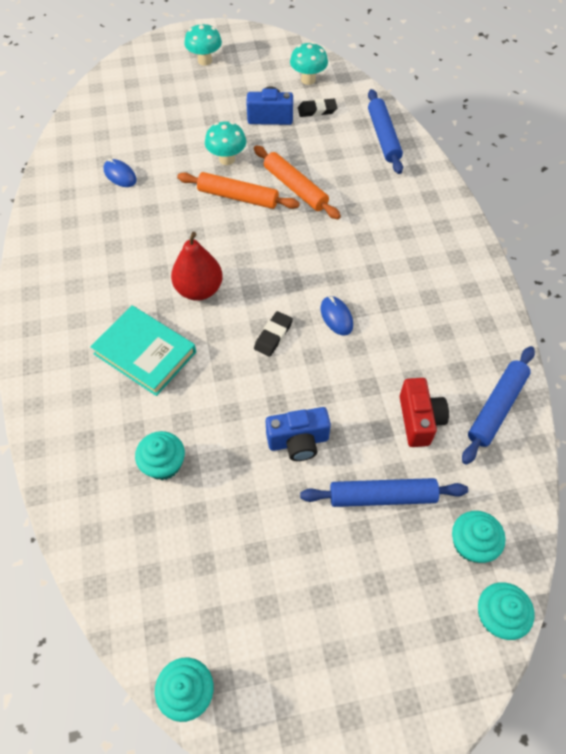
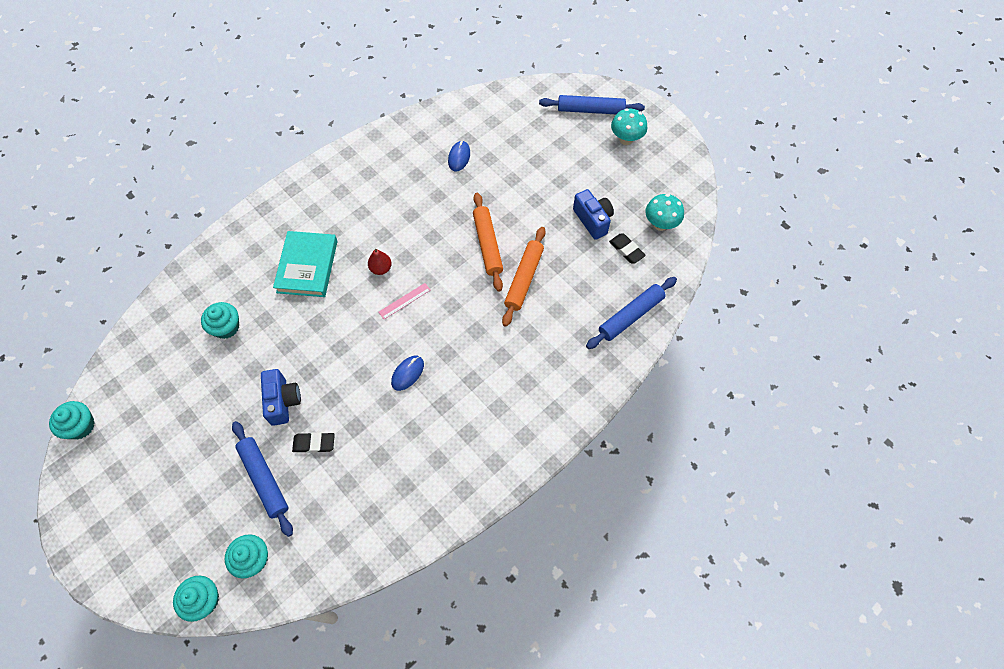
camera: 60 degrees right, 5 degrees up
red pear [171,232,223,301] -> red pear [368,249,392,275], size x0.56
turquoise mushroom [205,121,246,165] -> none
black eraser [254,311,293,357] -> black eraser moved to [292,432,335,453]
blue camera [266,407,331,461] -> blue camera turned 150 degrees counterclockwise [261,369,301,426]
red camera [400,378,449,447] -> none
blue rolling pin [462,346,535,465] -> blue rolling pin moved to [539,95,645,114]
none -> pink ruler [378,283,431,319]

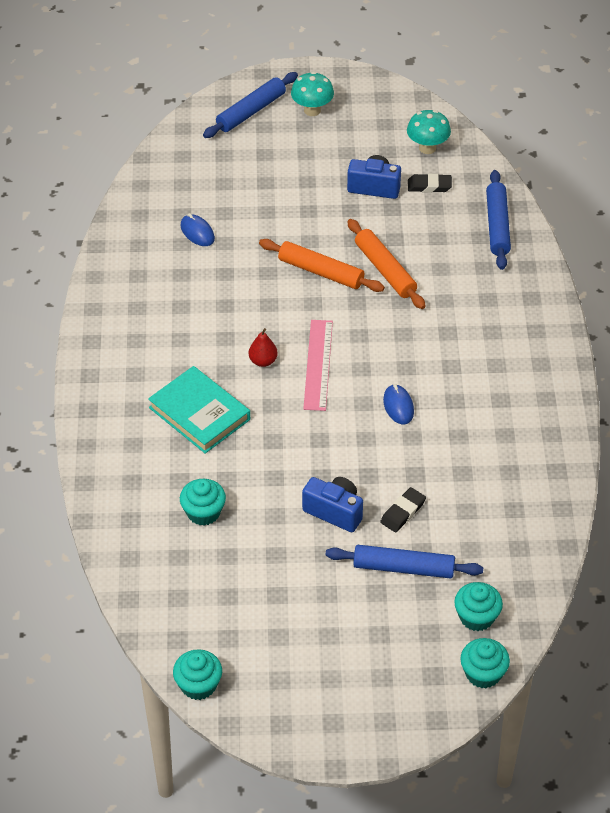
camera: 50 degrees left, 15 degrees down
pink ruler [378,283,431,319] -> pink ruler [303,320,333,411], size x1.75

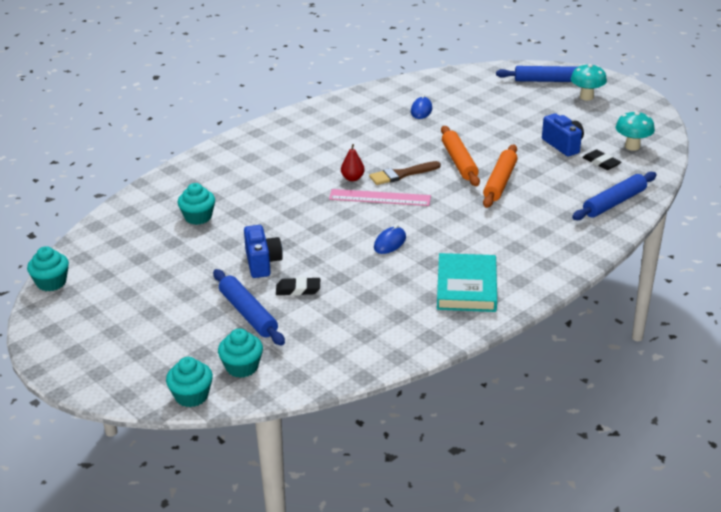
camera: 50 degrees right, 15 degrees down
turquoise book [148,366,250,454] -> turquoise book moved to [437,253,497,312]
pink ruler [303,320,333,411] -> pink ruler turned 45 degrees clockwise [329,189,431,206]
none -> brown brush [369,161,441,185]

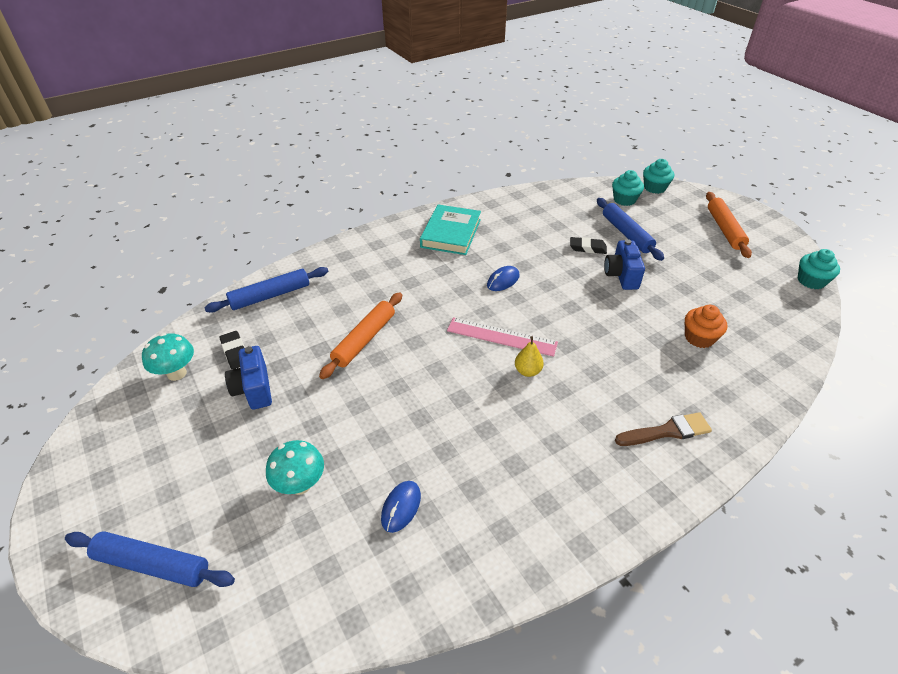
camera: 170 degrees left, 10 degrees up
turquoise cupcake [178,183,215,225] -> orange cupcake [685,305,727,348]
red pear [341,144,365,181] -> yellow pear [515,336,544,377]
brown brush [369,161,441,185] -> brown brush moved to [615,412,712,446]
orange rolling pin [441,126,480,186] -> orange rolling pin moved to [706,192,752,258]
turquoise mushroom [571,64,607,101] -> turquoise mushroom moved to [266,440,324,495]

